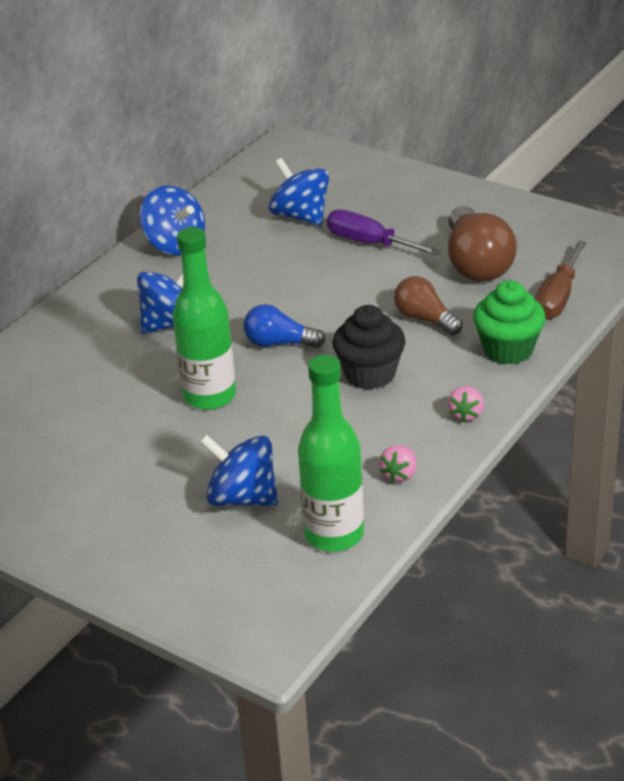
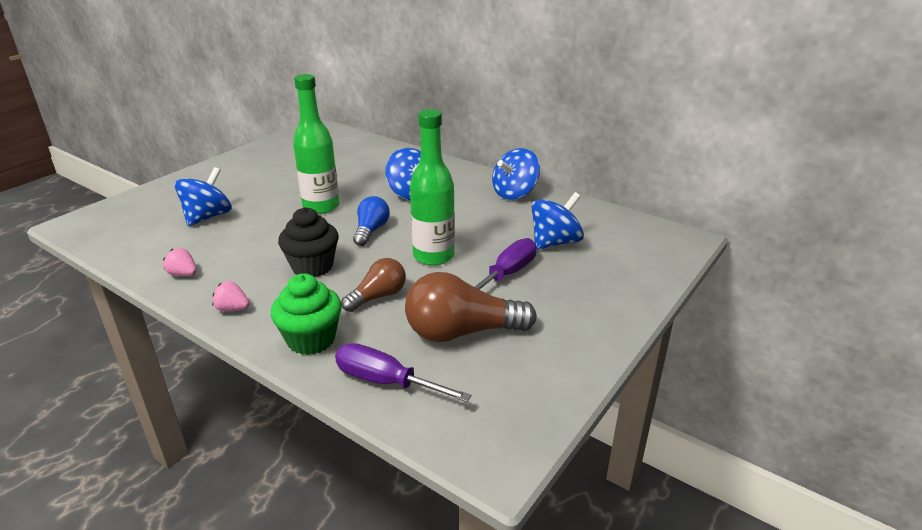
camera: 90 degrees right, 5 degrees down
green bottle [298,355,364,552] -> green bottle moved to [410,109,455,265]
brown screwdriver [535,240,586,320] -> purple screwdriver [335,343,472,402]

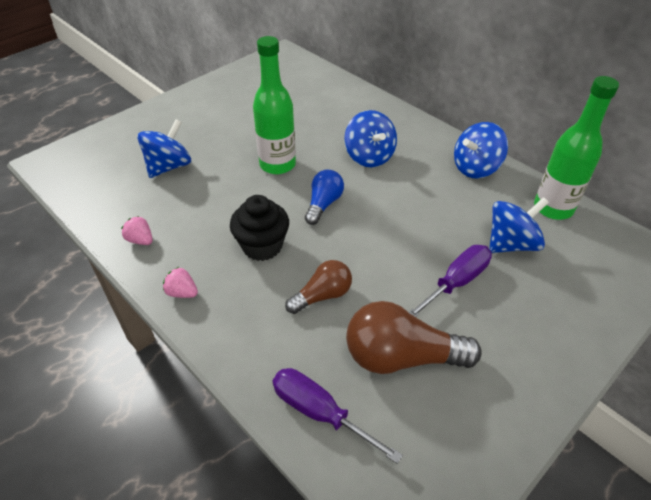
camera: 10 degrees right, 15 degrees up
green cupcake [271,273,342,355] -> none
green bottle [410,109,455,265] -> green bottle moved to [534,76,619,220]

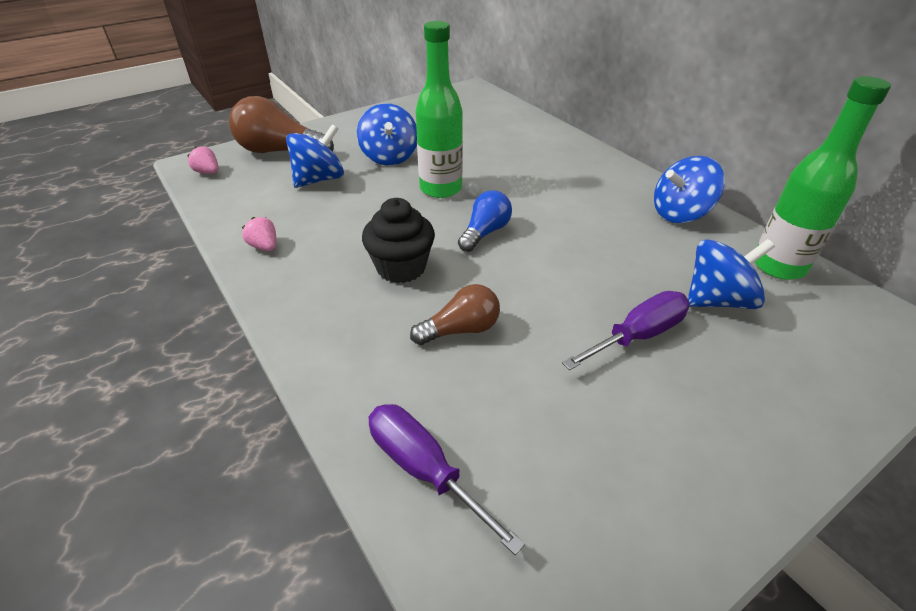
camera: 10 degrees right, 5 degrees down
pink strawberry [163,267,198,298] -> pink strawberry moved to [187,146,218,174]
blue spinning top [344,110,397,167] -> blue spinning top moved to [357,103,417,166]
brown light bulb [346,301,482,374] -> brown light bulb moved to [229,96,334,153]

